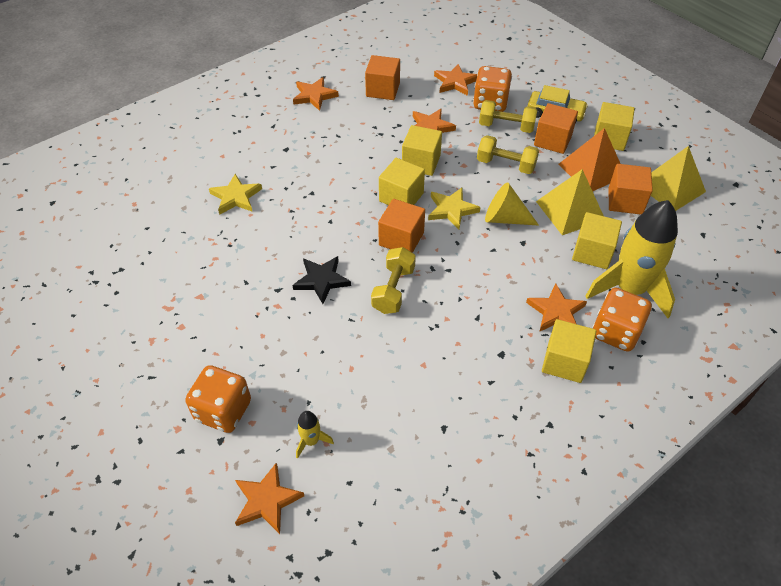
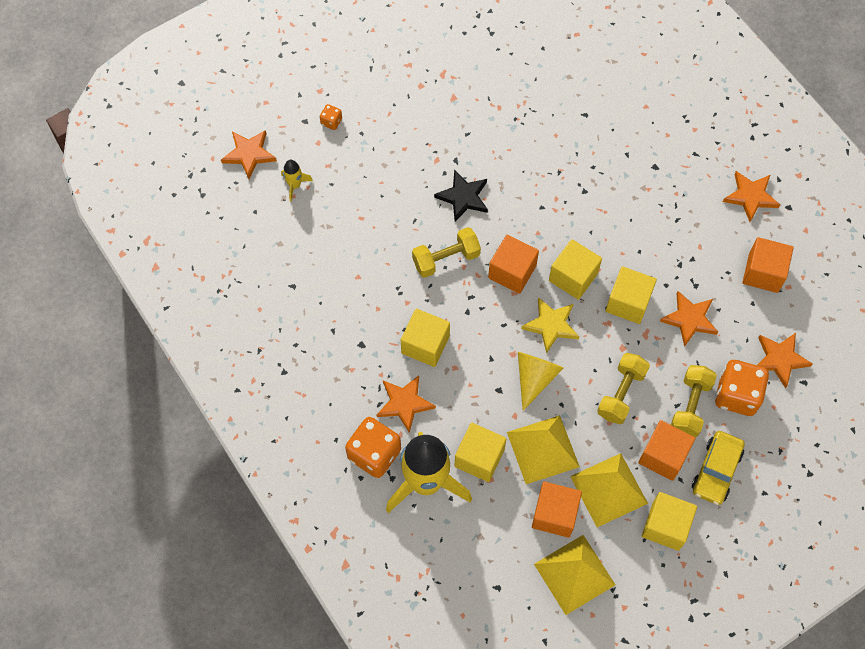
camera: 95 degrees right, 15 degrees up
orange dice [185,365,251,433] -> orange dice [320,104,342,130], size x0.46
yellow star [209,174,262,215] -> none
yellow dumbbell [371,247,416,314] -> yellow dumbbell turned 45 degrees counterclockwise [412,227,481,278]
yellow cube [542,319,596,383] -> yellow cube moved to [401,309,450,367]
orange pyramid [558,128,620,191] -> yellow pyramid [570,453,648,527]

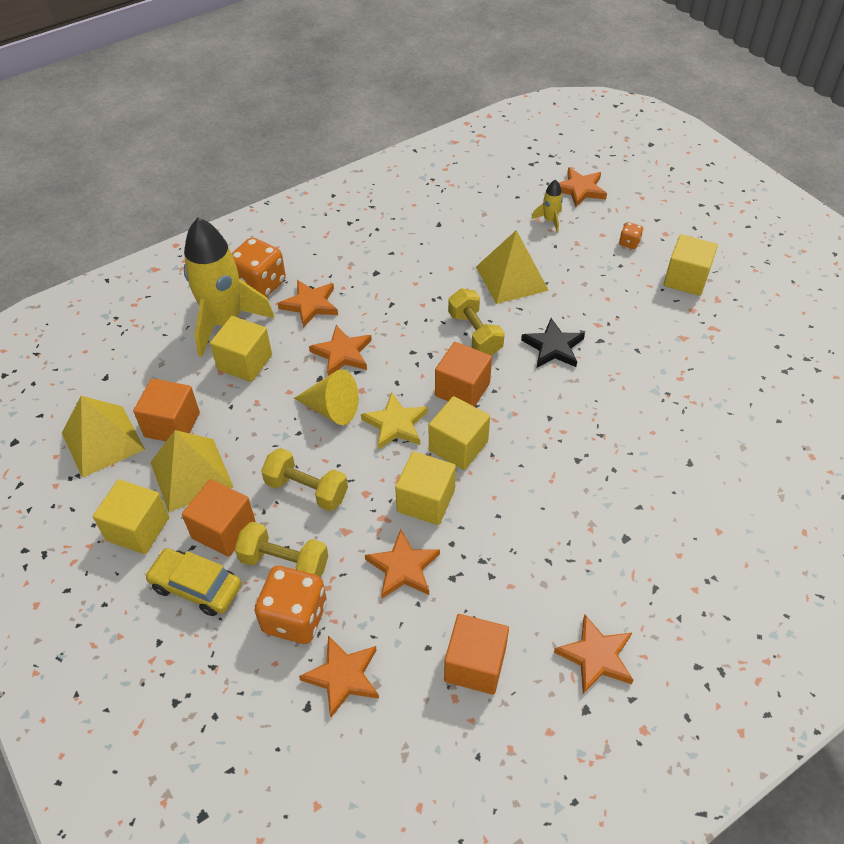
camera: 90 degrees right, 15 degrees down
yellow cube [401,309,450,367] -> yellow cube moved to [664,234,718,296]
yellow pyramid [507,415,580,484] -> yellow pyramid moved to [476,230,549,304]
none -> orange star [309,325,372,376]

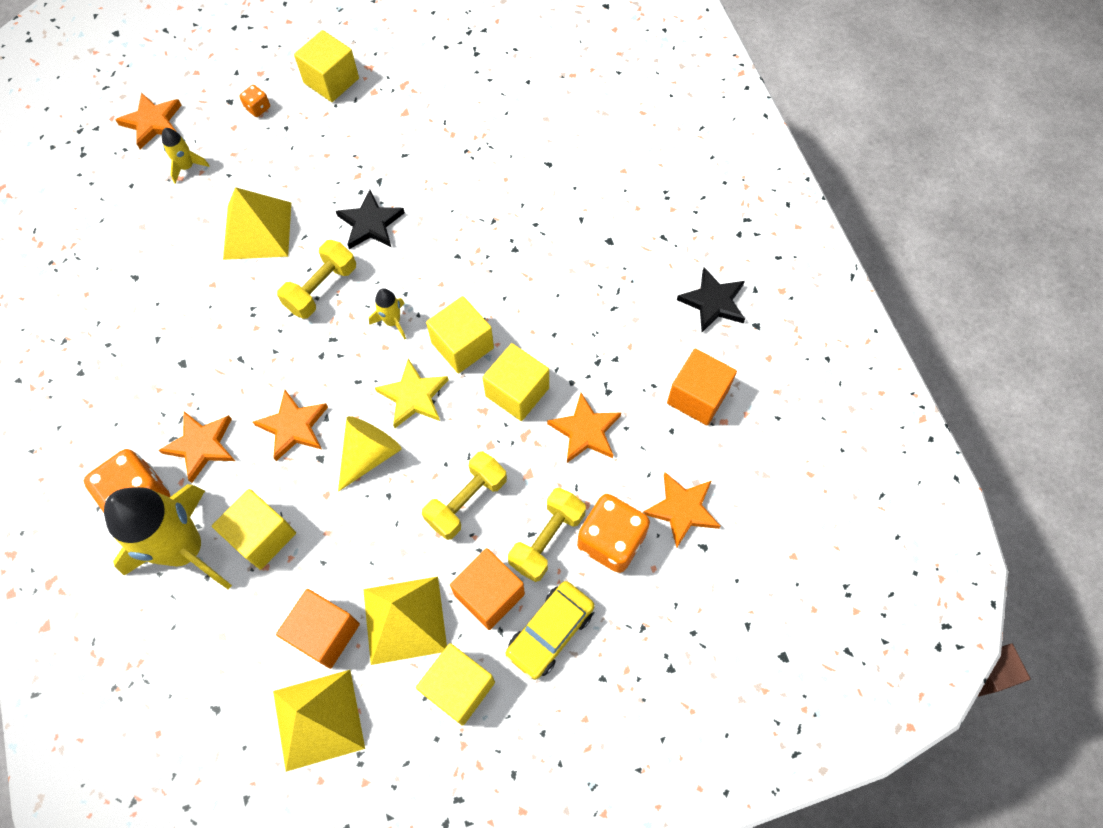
camera: 75 degrees left, 15 degrees up
orange cube [435,342,492,407] -> yellow rocket [369,288,406,340]
yellow dumbbell [448,289,505,356] -> yellow dumbbell turned 45 degrees counterclockwise [277,240,356,319]
orange star [554,614,634,694] -> black star [677,267,745,332]

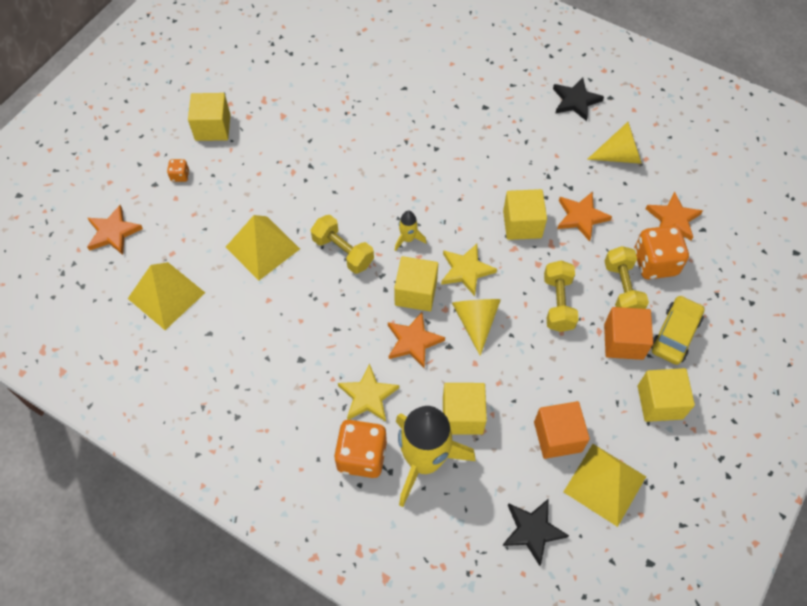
camera: 40 degrees left, 5 degrees down
orange star [158,411,235,483] -> yellow star [338,364,399,422]
yellow rocket [162,128,210,184] -> none
yellow dumbbell [277,240,356,319] -> yellow dumbbell turned 45 degrees counterclockwise [311,215,374,274]
black star [336,190,405,249] -> black star moved to [502,498,569,566]
yellow pyramid [363,576,447,665] -> yellow pyramid moved to [128,262,205,330]
yellow cube [426,296,494,373] -> yellow cube moved to [394,256,438,311]
yellow car [505,581,595,680] -> yellow car turned 150 degrees counterclockwise [651,295,705,365]
orange cube [667,349,737,425] -> yellow cone [587,122,642,164]

